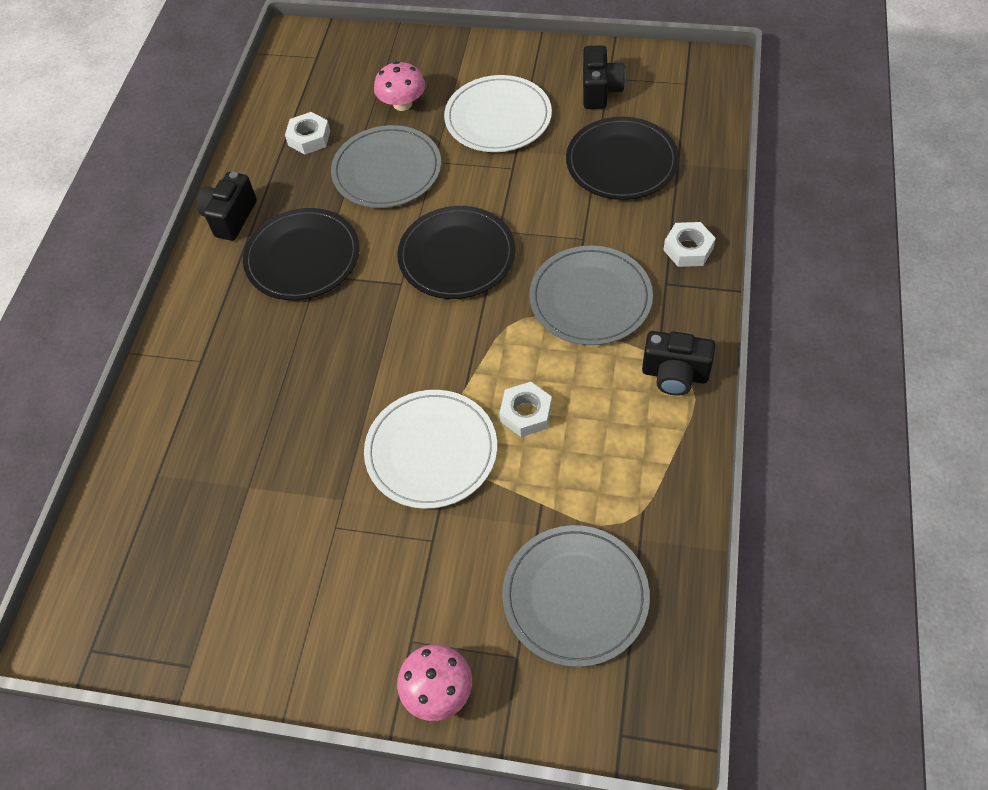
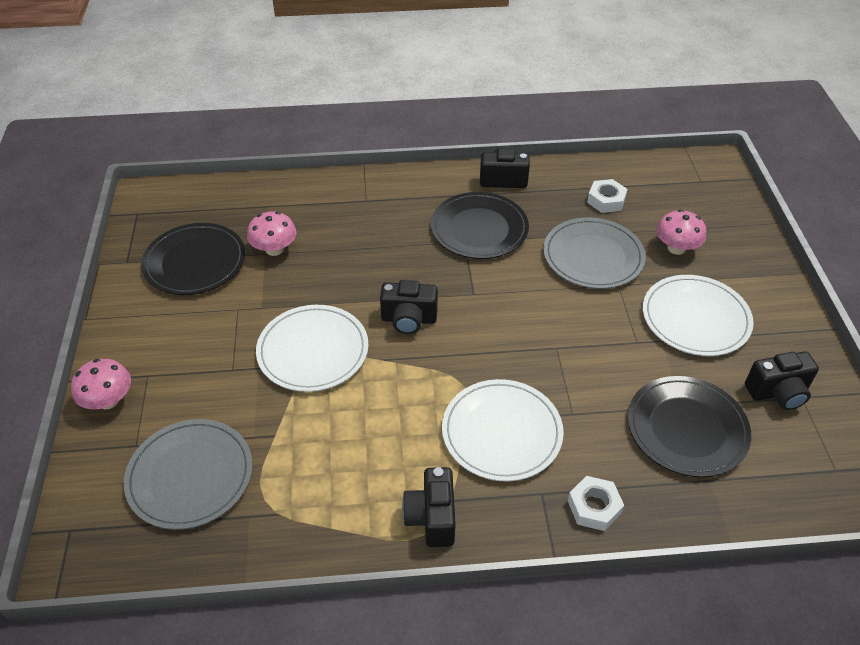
camera: 70 degrees right, 10 degrees down
black plate [397,206,515,299] -> black plate moved to [141,223,245,295]
white nut [499,382,552,437] -> none
grey plate [529,246,653,345] -> white plate [442,379,564,481]
none -> pink mushroom [247,211,297,256]
none -> black camera [380,280,438,334]

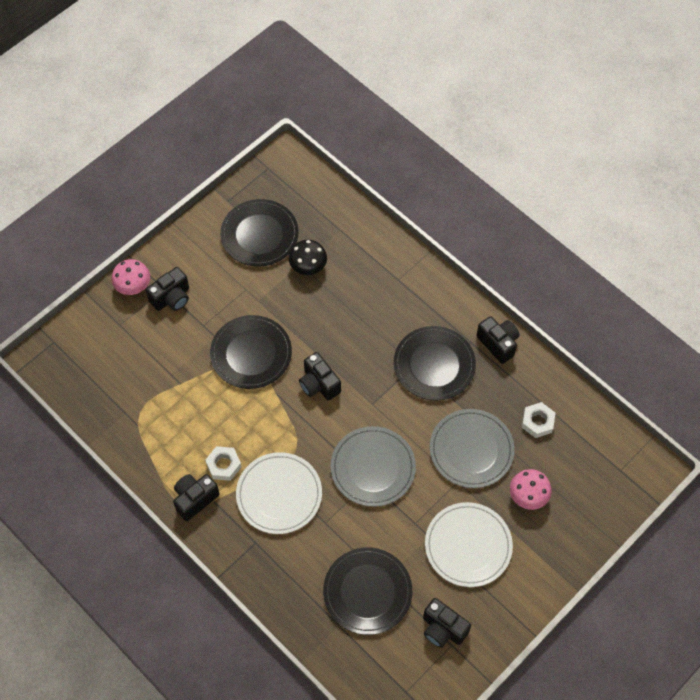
camera: 50 degrees right, 15 degrees up
grey plate [124,419,252,530] -> grey plate moved to [330,426,416,507]
pink mushroom [247,211,297,256] -> black mushroom [289,240,327,275]
white plate [256,305,368,392] -> black plate [210,315,292,389]
white nut [568,476,624,531] -> white nut moved to [205,446,242,481]
none -> black camera [146,267,189,311]

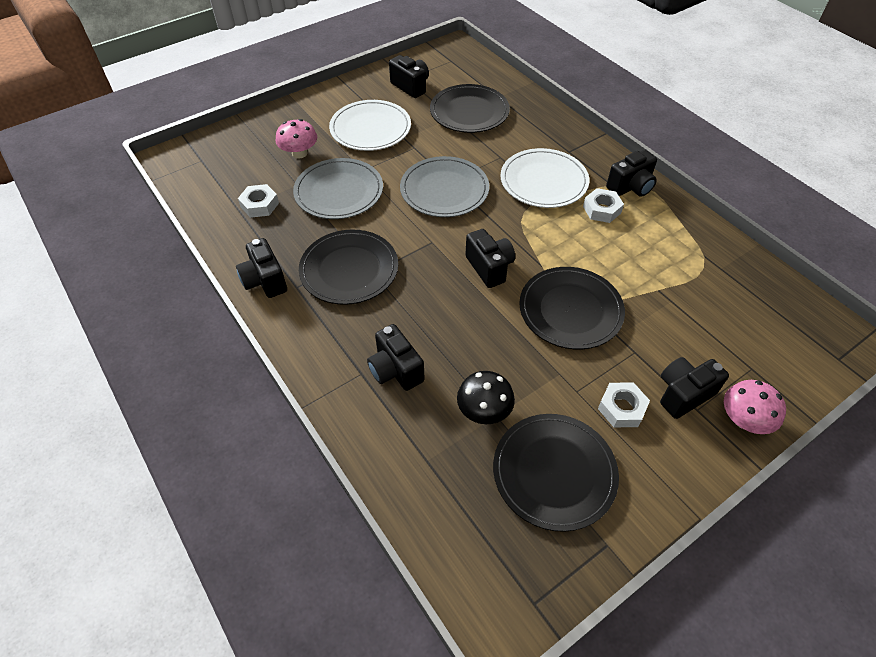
camera: 170 degrees left, 10 degrees down
none -> black camera [367,324,425,391]
none -> white nut [598,382,650,427]

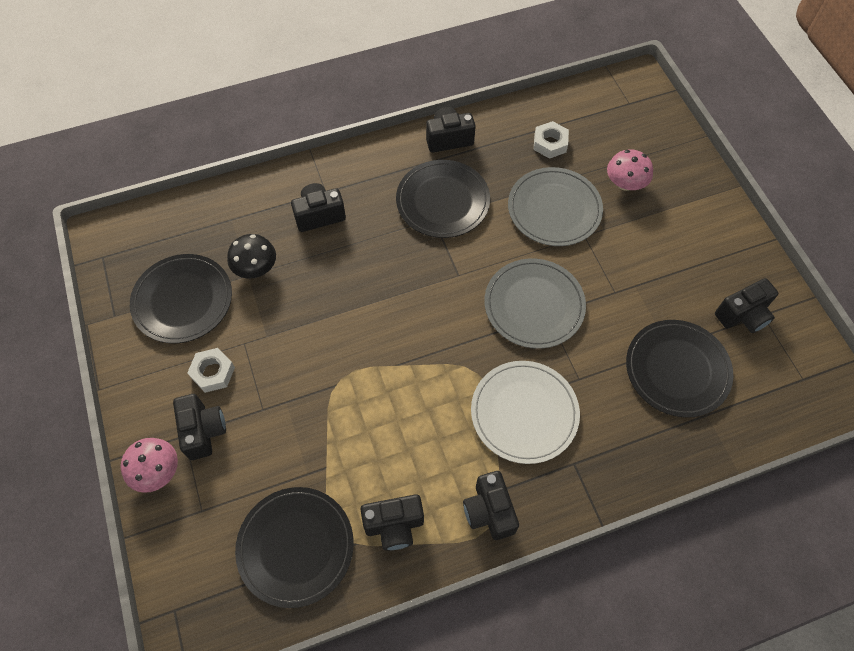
camera: 105 degrees right, 10 degrees up
white plate [329,100,411,151] -> none
black camera [465,229,515,288] -> black camera moved to [360,494,424,551]
black plate [519,267,625,349] -> black plate moved to [235,487,354,608]
white nut [583,188,624,223] -> none

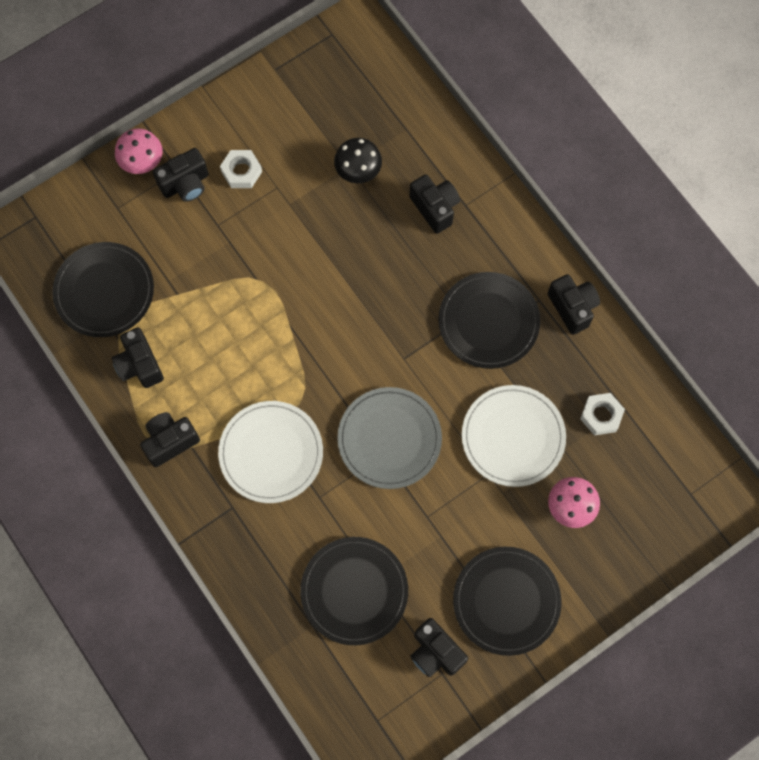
camera: 75 degrees right, 10 degrees up
black plate [130,254,232,343] -> black plate moved to [453,547,561,656]
grey plate [508,167,603,246] -> white plate [462,385,566,487]

